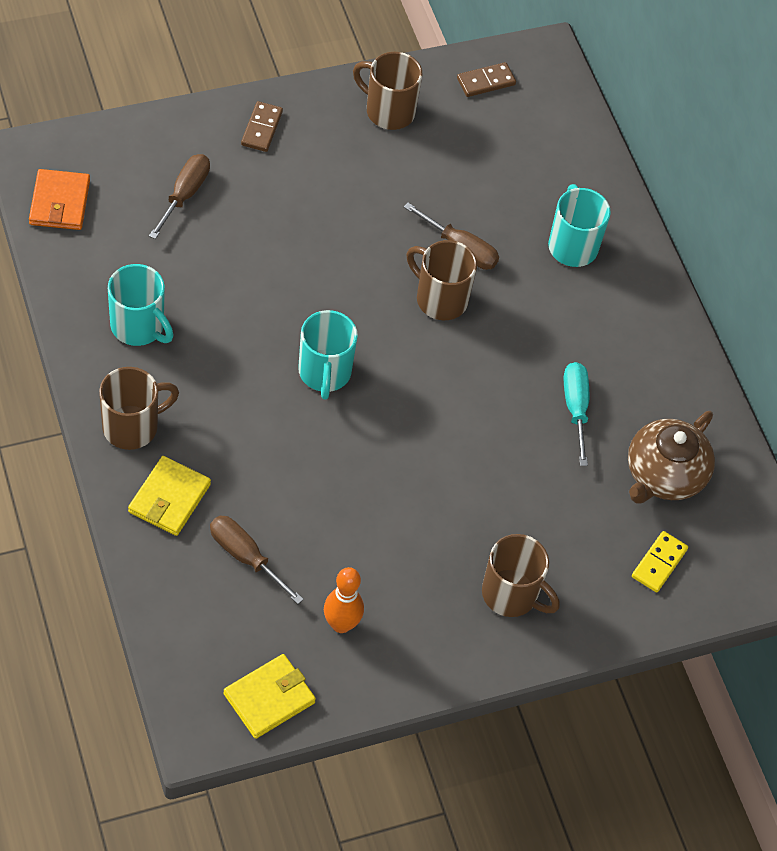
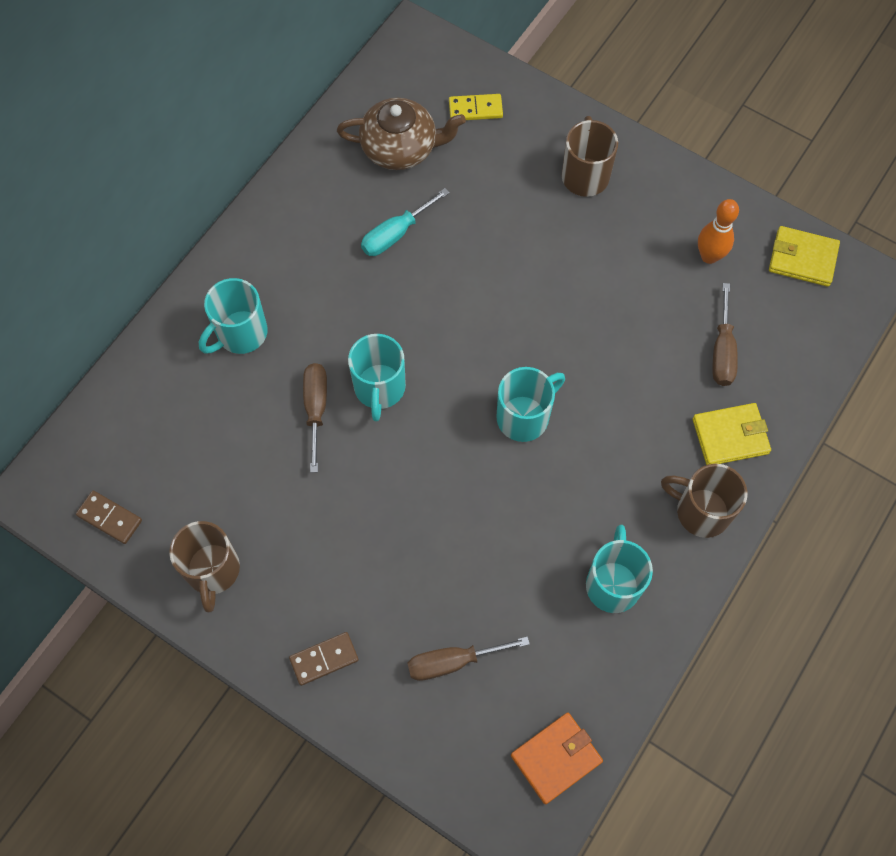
camera: 120 degrees left, 10 degrees up
brown mug [407,240,477,320] -> turquoise mug [348,334,406,421]

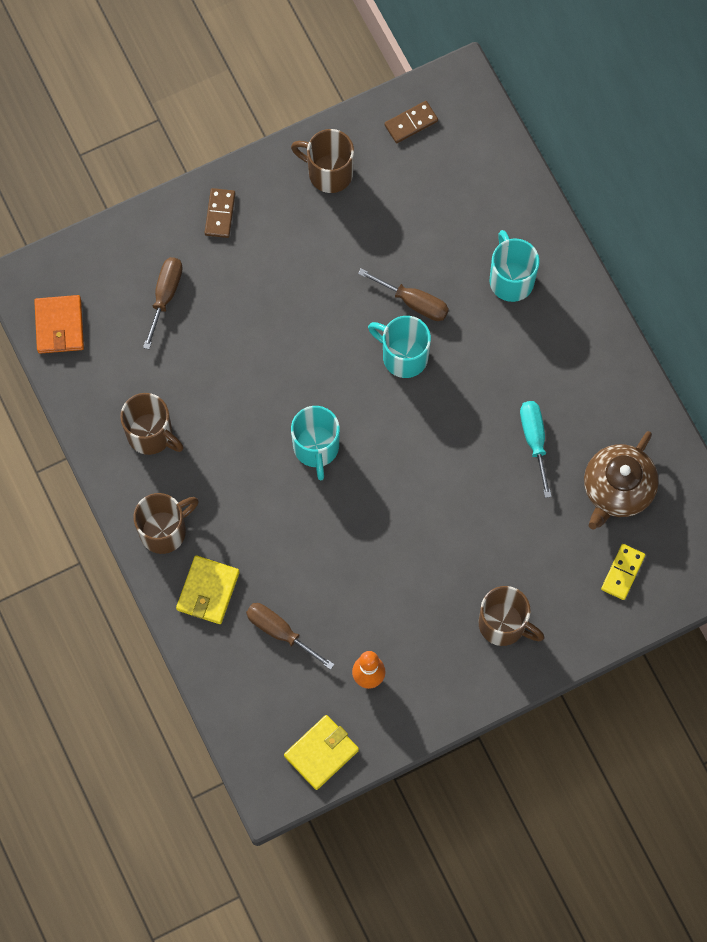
camera: 120 degrees right, 5 degrees up
turquoise mug [586,525,653,613] -> brown mug [120,393,184,455]

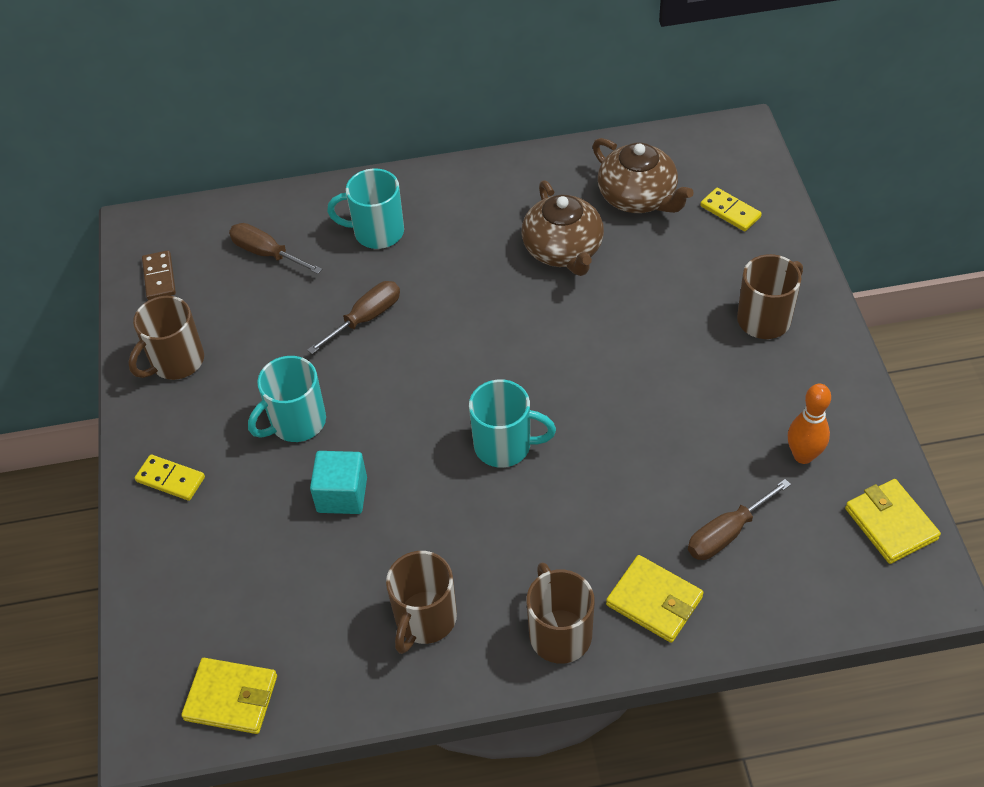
camera: 70 degrees left, 20 degrees down
orange wallet [34,295,84,354] -> yellow wallet [181,658,277,734]
brown mug [120,393,184,455] -> brown mug turned 150 degrees clockwise [386,551,457,654]
brown screwdriver [143,257,183,349] -> brown screwdriver moved to [229,223,322,274]
brown domino [205,188,235,238] -> yellow domino [135,455,205,501]
turquoise mug [368,316,431,378] -> turquoise mug moved to [248,356,326,442]
turquoise screwdriver [520,401,552,498] -> brown teapot [522,180,604,276]
none -> turquoise cube [310,451,367,514]

